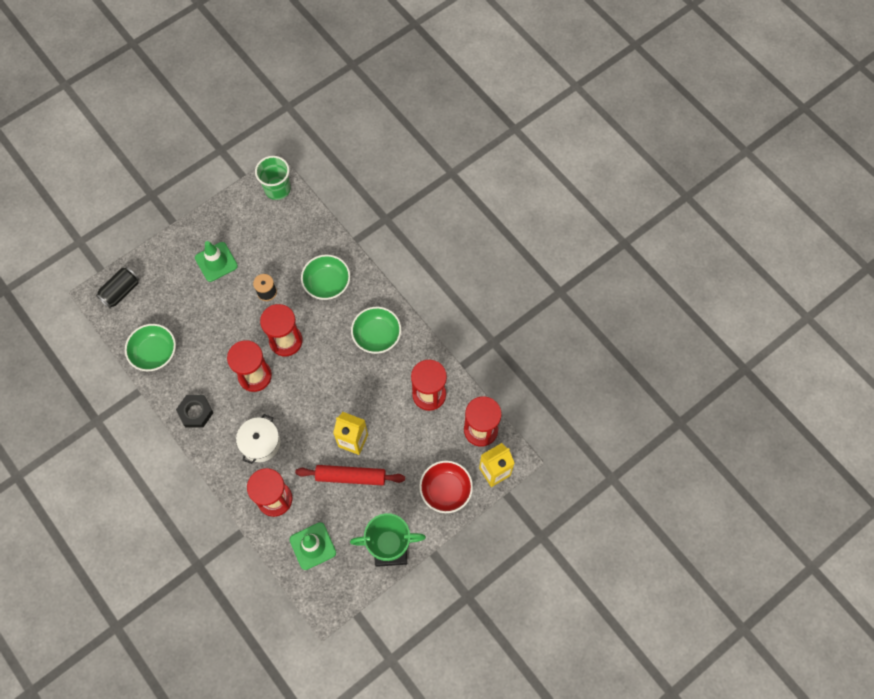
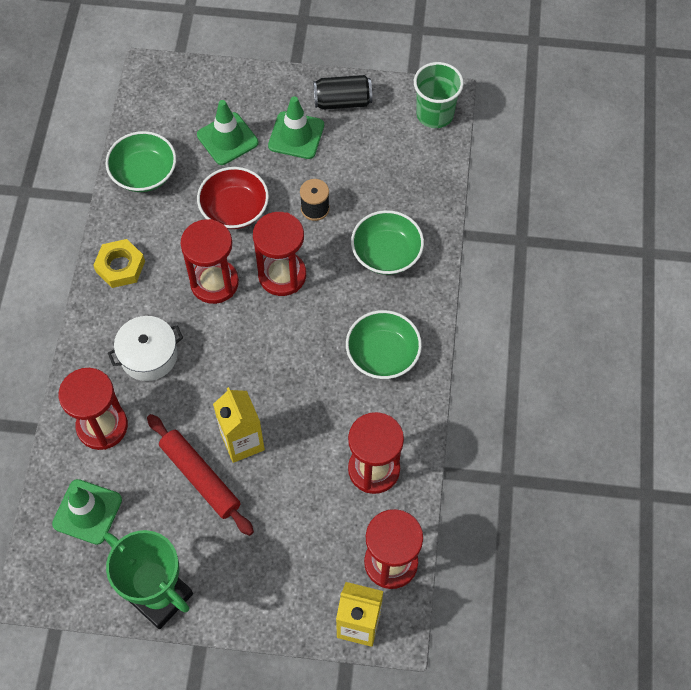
camera: 45 degrees right, 5 degrees down
black can [96,267,139,308] -> black can moved to [314,75,372,110]
black nut [176,395,213,428] -> yellow nut [93,239,145,288]
red bowl [419,461,473,513] -> red bowl moved to [197,167,269,229]
none -> green traffic cone [197,100,258,165]

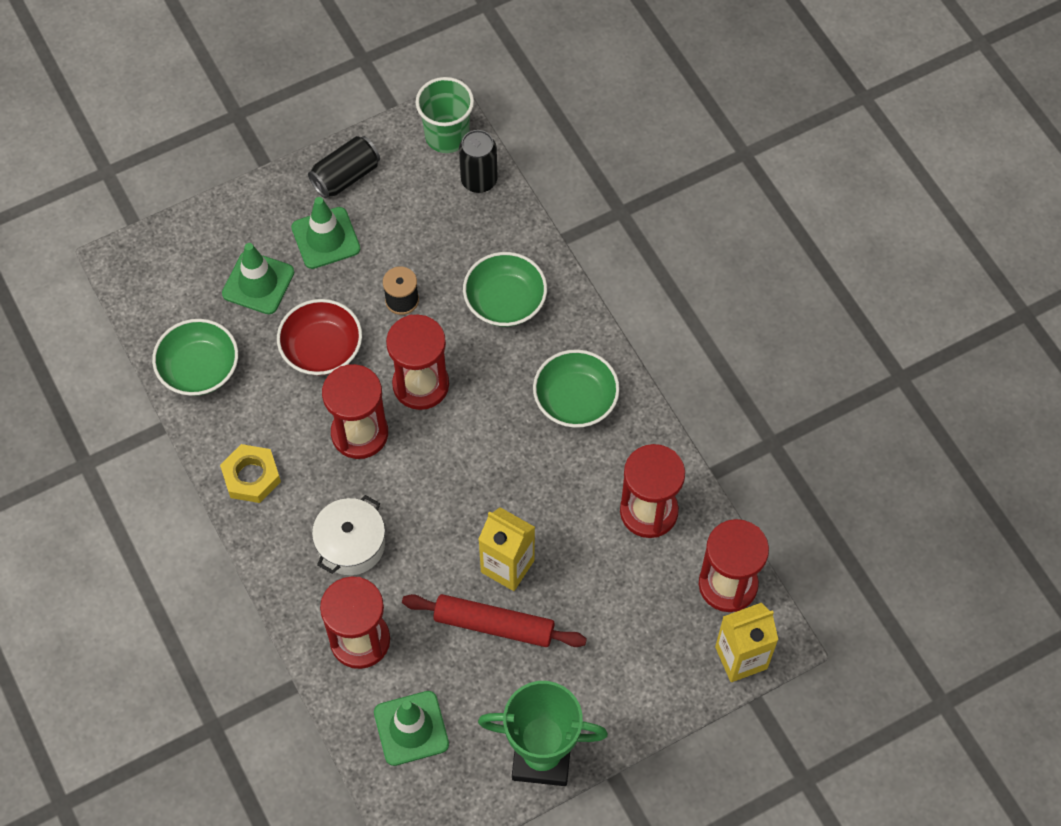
camera: 35 degrees left, 0 degrees up
none -> black can [459,130,498,193]

